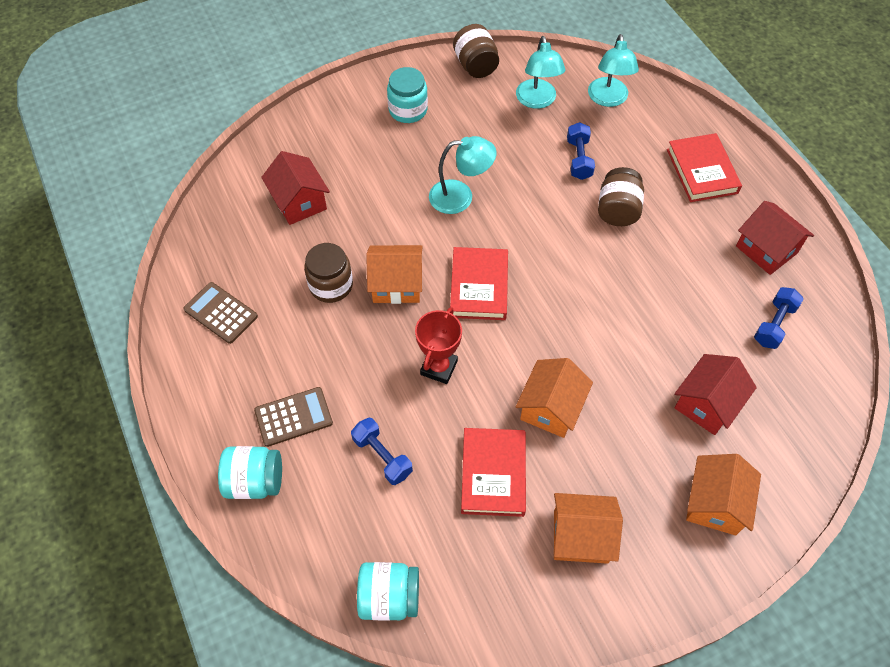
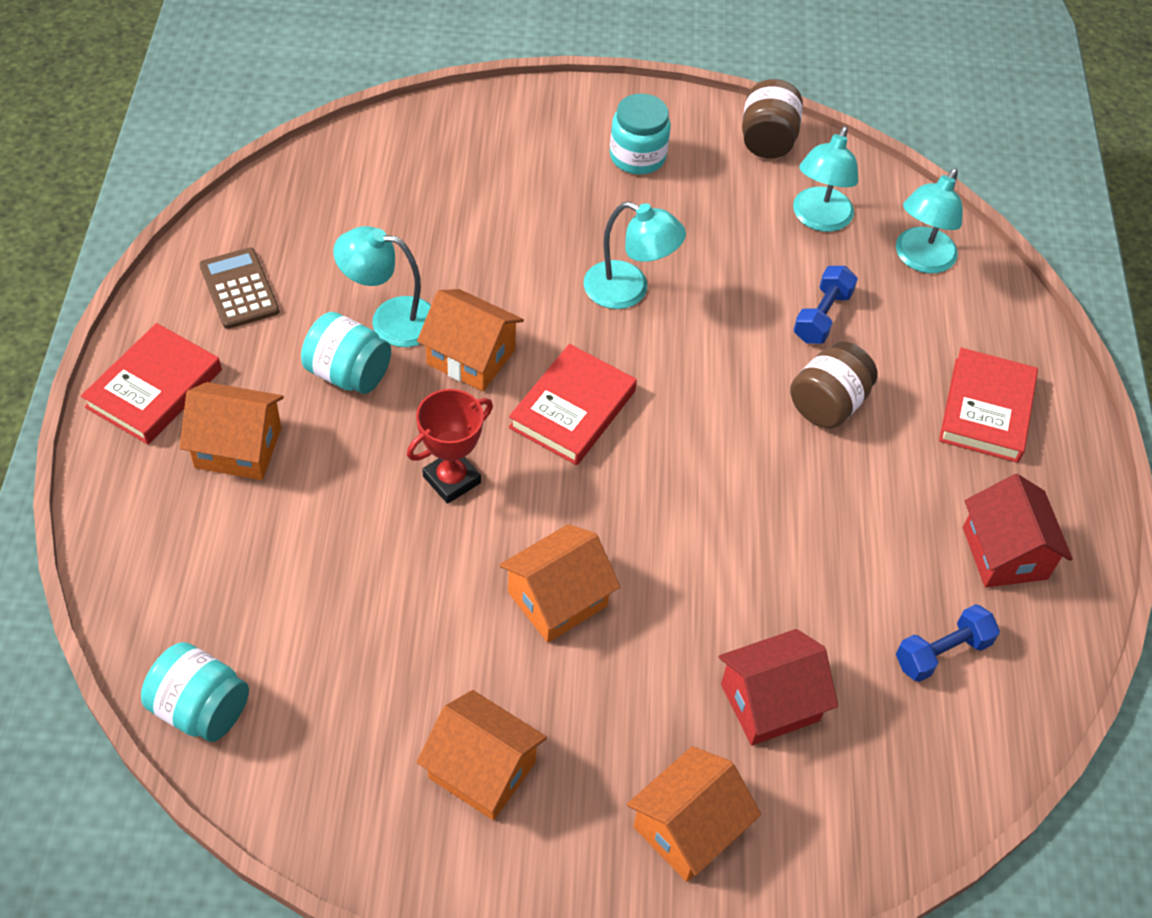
camera: 25 degrees right, 5 degrees down
turquoise jar [218,446,282,499] -> turquoise jar moved to [301,312,391,394]
brown calculator [254,387,333,447] -> orange house [180,382,284,480]
red house [261,151,330,225] -> none
brown jar [304,243,353,303] -> turquoise lamp [333,226,431,347]
blue dumbbell [351,418,413,485] -> none
red book [461,428,526,517] -> red book moved to [81,323,222,445]

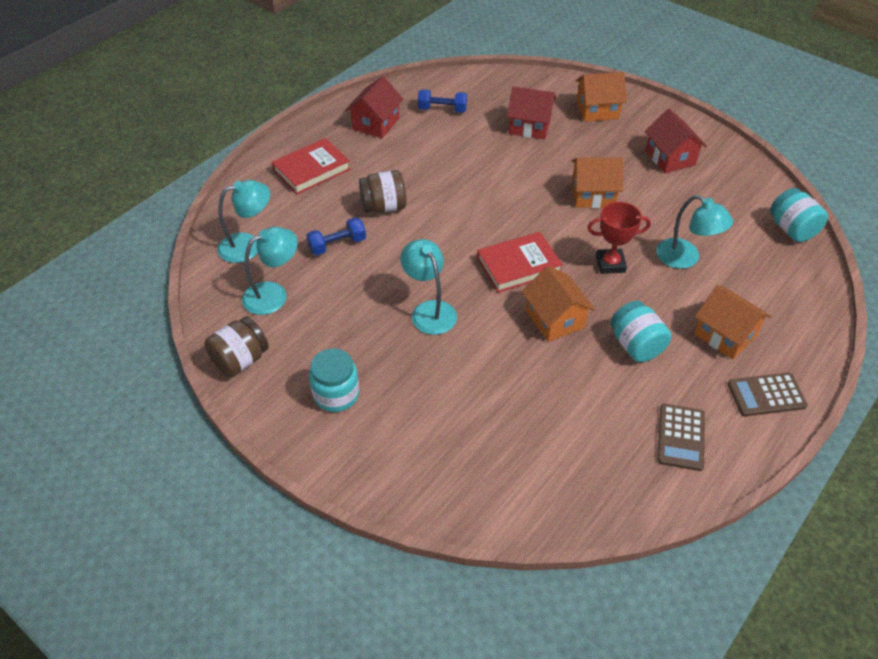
camera: 140 degrees left, 5 degrees down
red book [81,323,222,445] -> brown calculator [728,373,808,416]
turquoise lamp [333,226,431,347] -> turquoise lamp moved to [656,195,733,269]
orange house [416,690,547,820] -> red house [645,109,707,173]

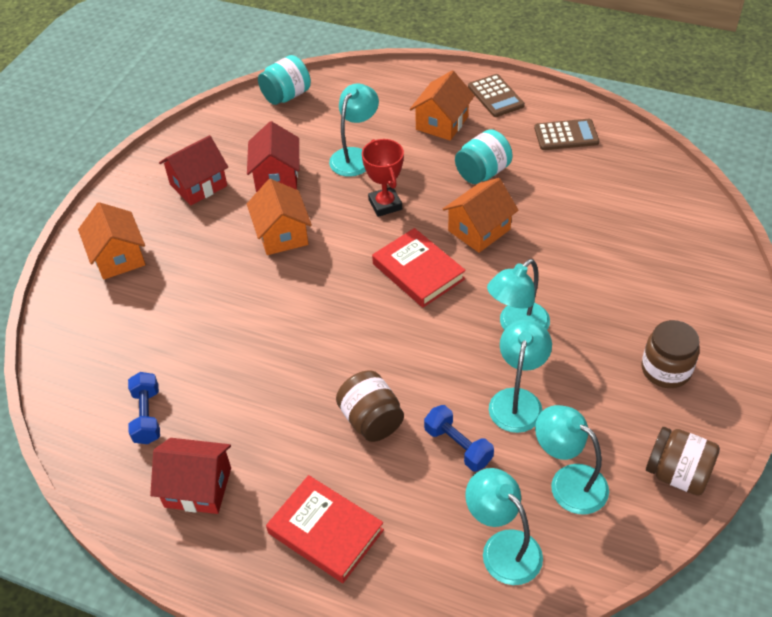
camera: 105 degrees left, 0 degrees up
turquoise jar [309,348,359,412] -> brown jar [642,320,700,388]
red house [507,86,556,139] -> red house moved to [247,121,299,192]
none -> turquoise lamp [489,320,552,433]

